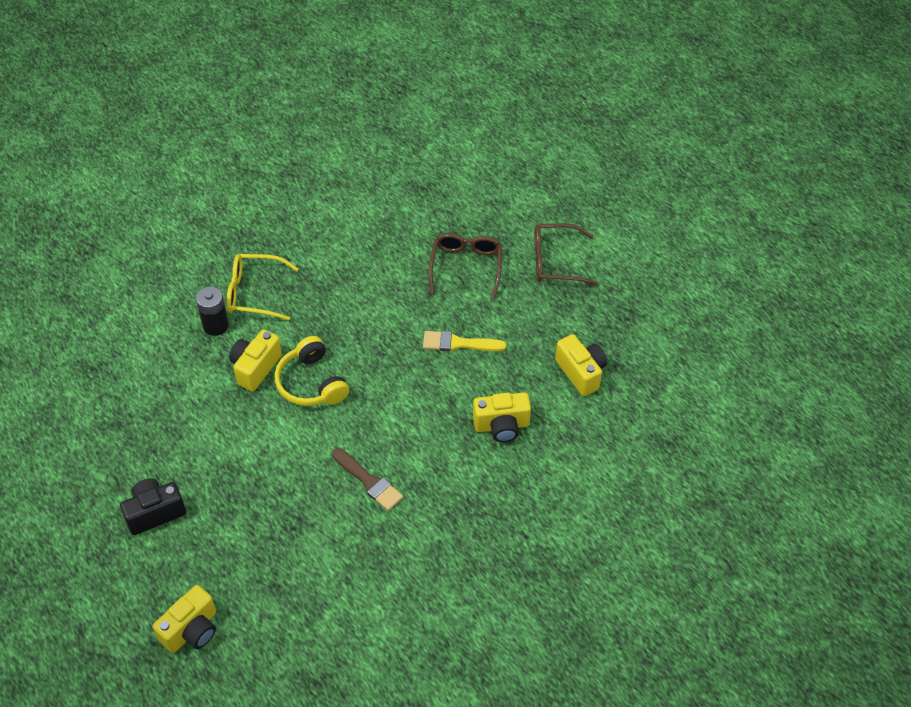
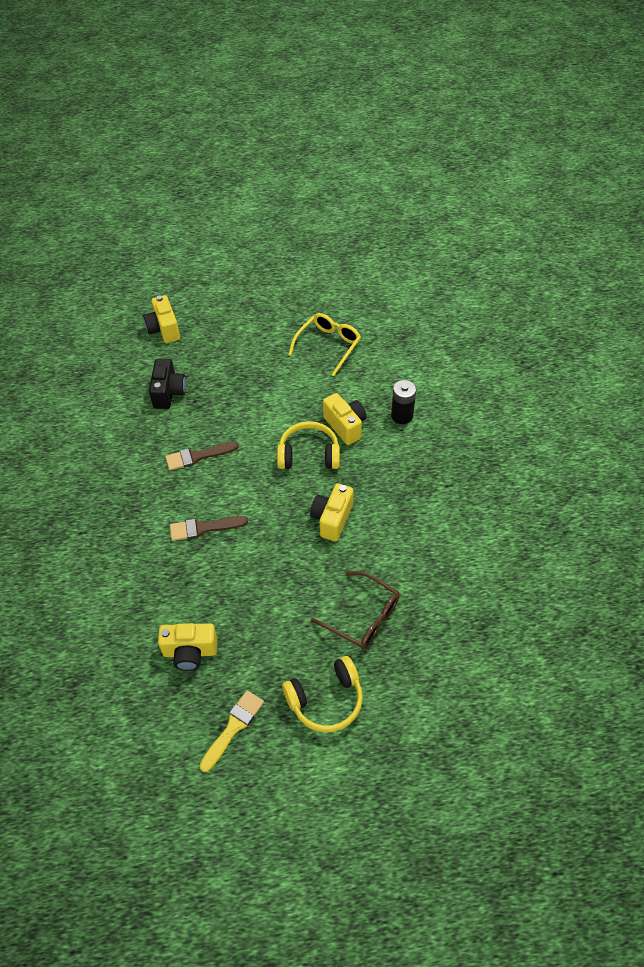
camera: 120 degrees right, 0 degrees up
black camera [120,479,186,535] -> black camera moved to [149,359,186,409]
yellow glasses [226,254,299,321] -> yellow glasses moved to [288,313,361,376]
yellow brush [423,331,507,351] -> yellow brush moved to [200,690,264,772]
yellow camera [473,392,531,442] -> yellow camera moved to [310,483,353,541]
brown glasses [534,224,598,286] -> yellow headphones [282,656,363,732]
none -> brown brush [170,516,248,541]

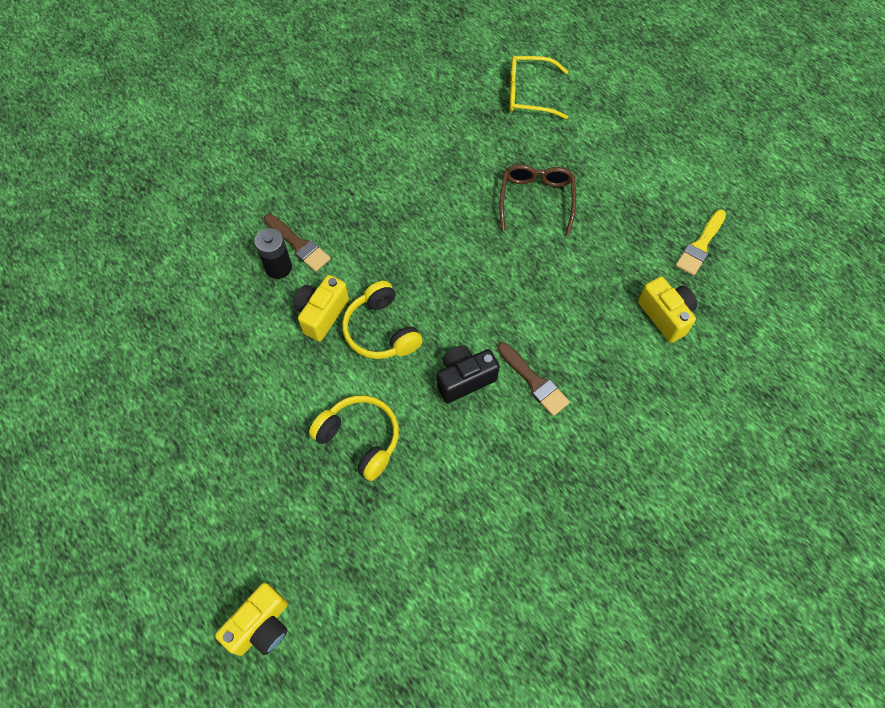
camera: 120 degrees left, 10 degrees up
black camera [149,359,186,409] -> black camera moved to [437,345,500,403]
brown brush [165,442,239,471] -> brown brush moved to [264,214,331,272]
yellow brush [200,690,264,772] -> yellow brush turned 60 degrees counterclockwise [676,210,726,276]
yellow headphones [282,656,363,732] -> yellow headphones moved to [309,395,399,481]
yellow glasses [288,313,361,376] -> yellow glasses moved to [509,56,568,119]
yellow camera [310,483,353,541] -> none

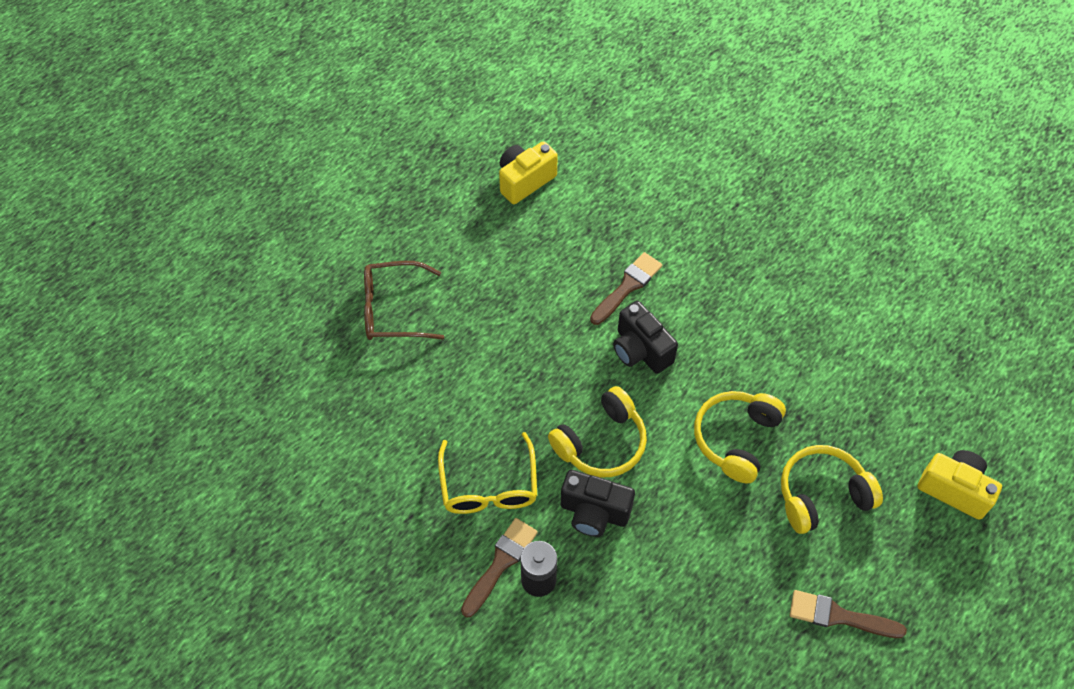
camera: 100 degrees left, 5 degrees down
yellow camera [293,275,349,342] -> black camera [561,470,635,537]
yellow glasses [509,56,568,119] -> yellow glasses moved to [438,432,537,514]
yellow brush [676,210,726,276] -> none
none -> yellow headphones [781,445,883,534]
none -> brown brush [790,590,907,638]

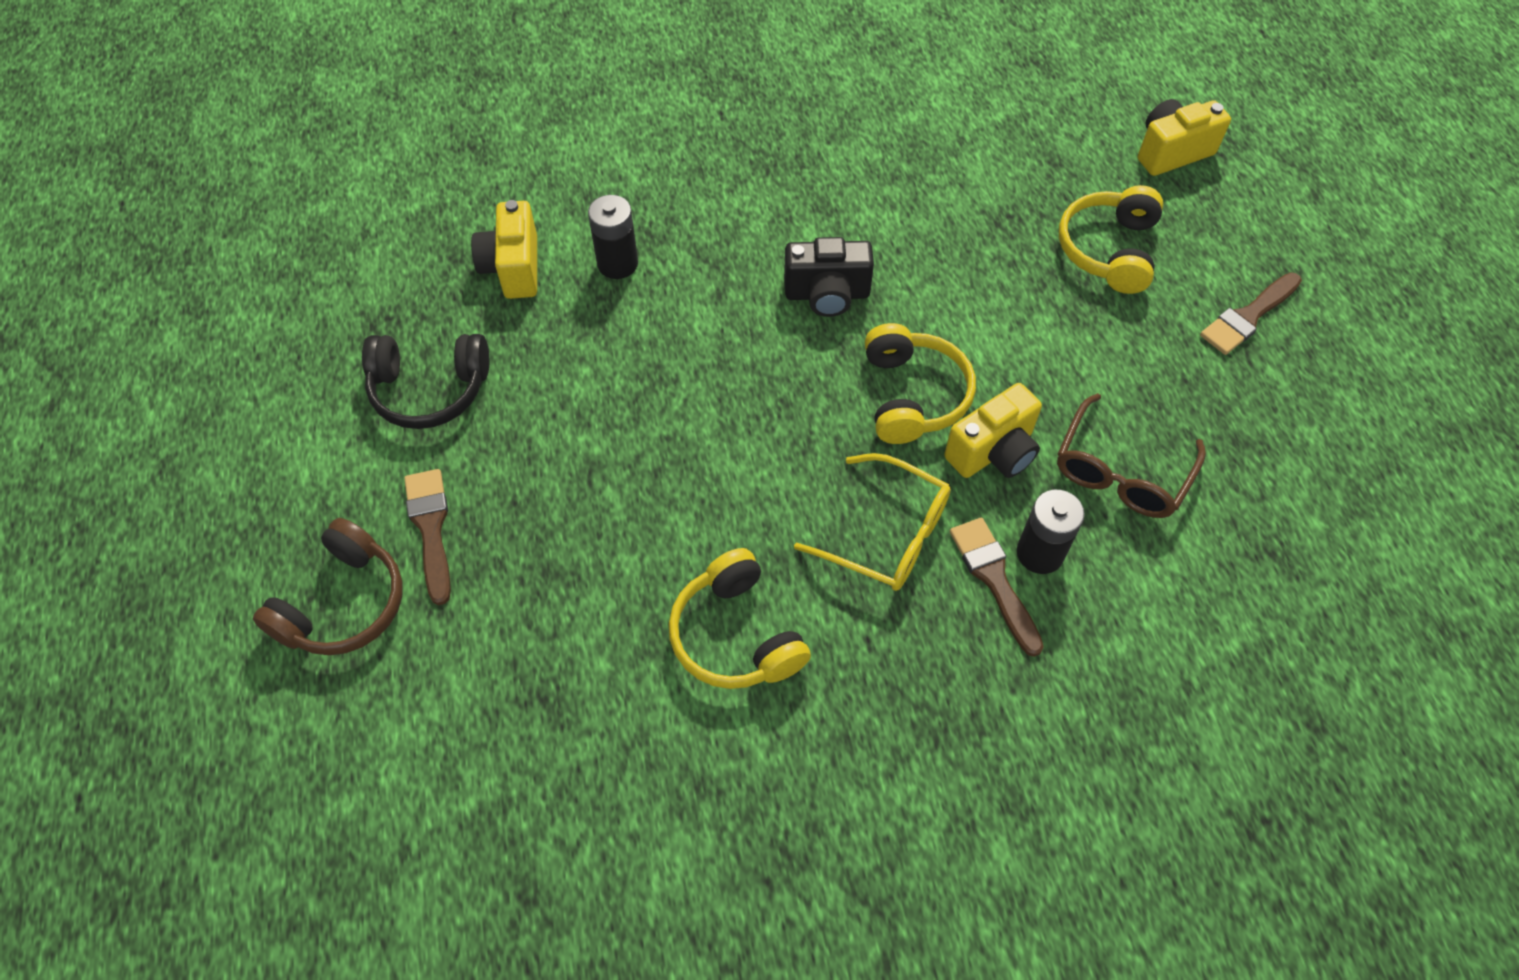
camera: 55 degrees left, 0 degrees up
brown glasses [364,261,444,340] -> brown glasses moved to [1057,393,1206,518]
black camera [561,470,635,537] -> yellow camera [944,383,1042,478]
brown brush [590,252,662,325] -> brown brush moved to [404,469,451,605]
yellow headphones [694,391,786,483] -> yellow headphones moved to [669,548,811,689]
none -> brown headphones [253,518,403,655]
none -> black headphones [362,334,489,429]
none -> black battery [588,195,638,279]

